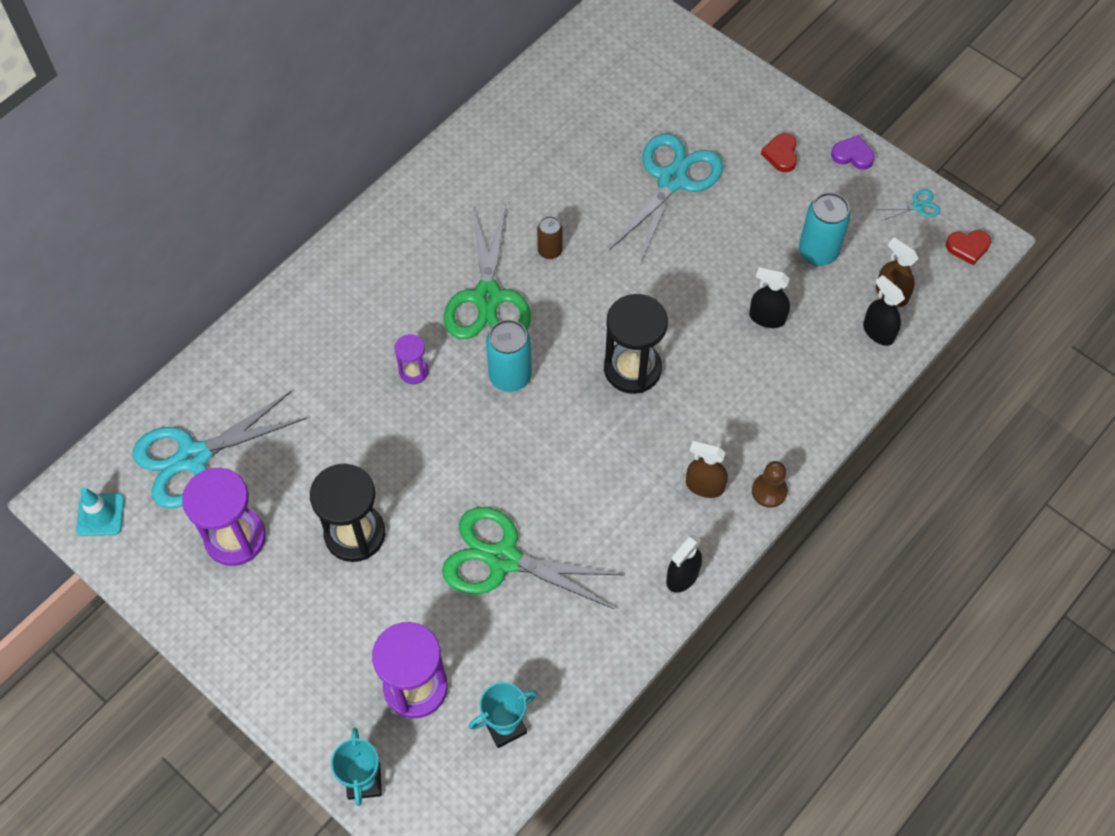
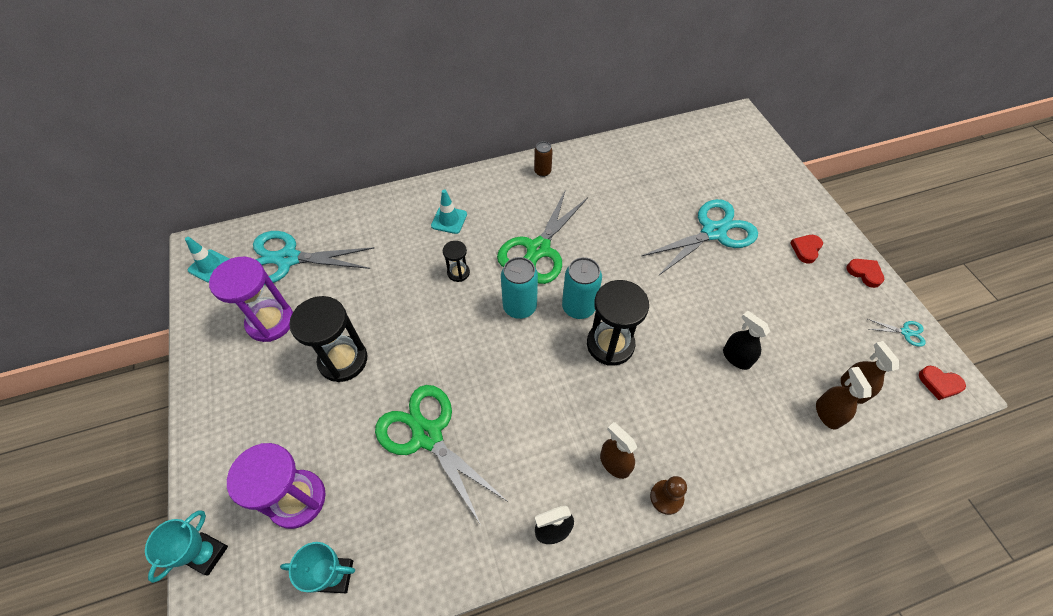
camera: 30 degrees right, 5 degrees down
purple hourglass [394,334,429,384] -> black hourglass [443,241,470,282]
brown can [537,216,562,259] -> brown can moved to [534,142,553,177]
turquoise can [799,192,851,266] -> turquoise can moved to [562,257,602,319]
purple heart [831,135,875,170] -> red heart [847,259,884,288]
black spray bottle [863,275,905,346] -> brown spray bottle [816,367,872,430]
none -> turquoise traffic cone [431,189,467,234]

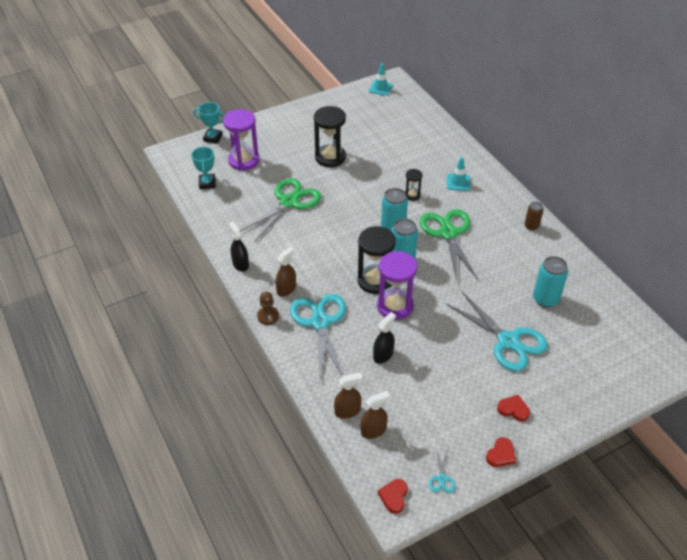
camera: 80 degrees right, 10 degrees down
purple hourglass [209,257,293,342] -> purple hourglass moved to [377,251,417,320]
turquoise scissors [253,231,374,285] -> turquoise scissors moved to [290,294,346,377]
green scissors [497,189,588,284] -> green scissors turned 60 degrees clockwise [419,209,478,281]
none -> turquoise can [533,256,568,307]

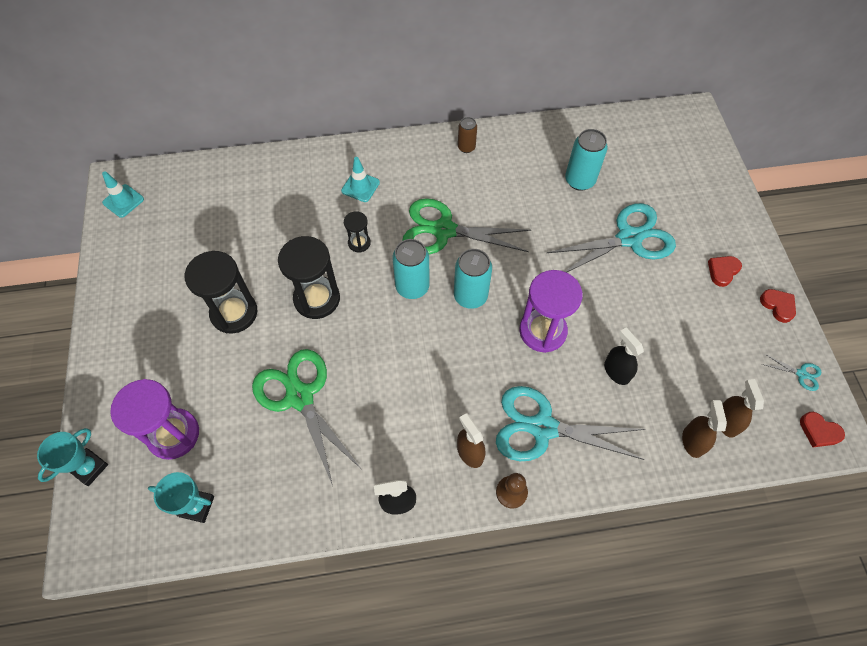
camera: 70 degrees left, 15 degrees up
black hourglass [358,226,396,294] -> black hourglass moved to [278,236,340,319]

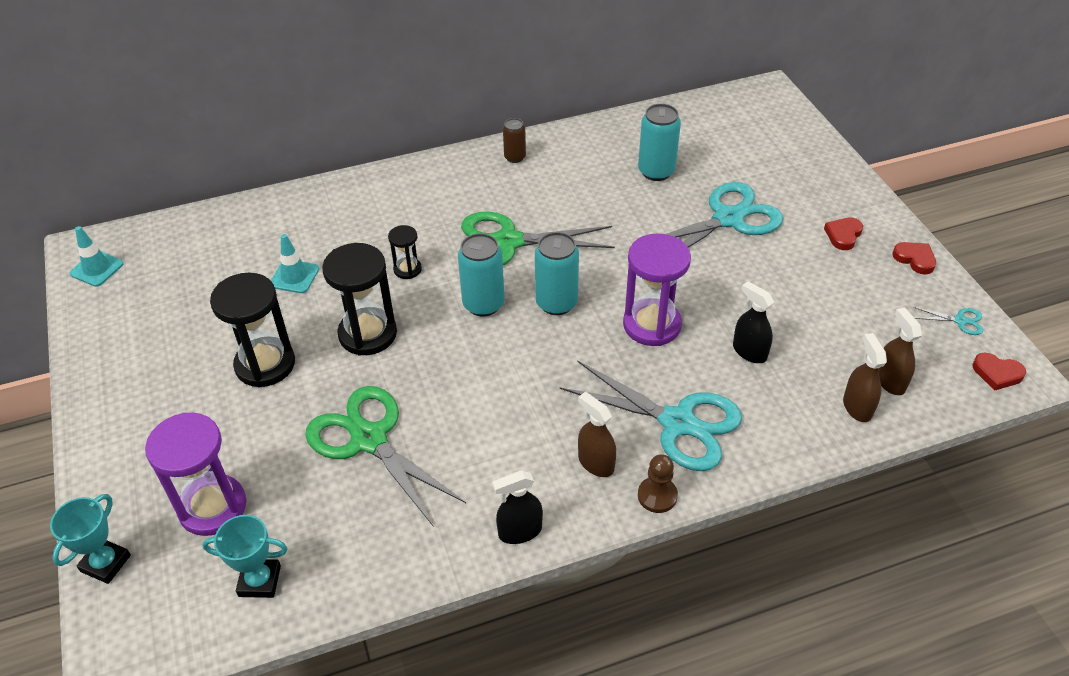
camera: 10 degrees left, 15 degrees down
turquoise traffic cone [341,157,380,202] -> turquoise traffic cone moved to [271,234,319,293]
turquoise scissors [496,386,645,461] -> turquoise scissors turned 150 degrees counterclockwise [560,360,742,471]

